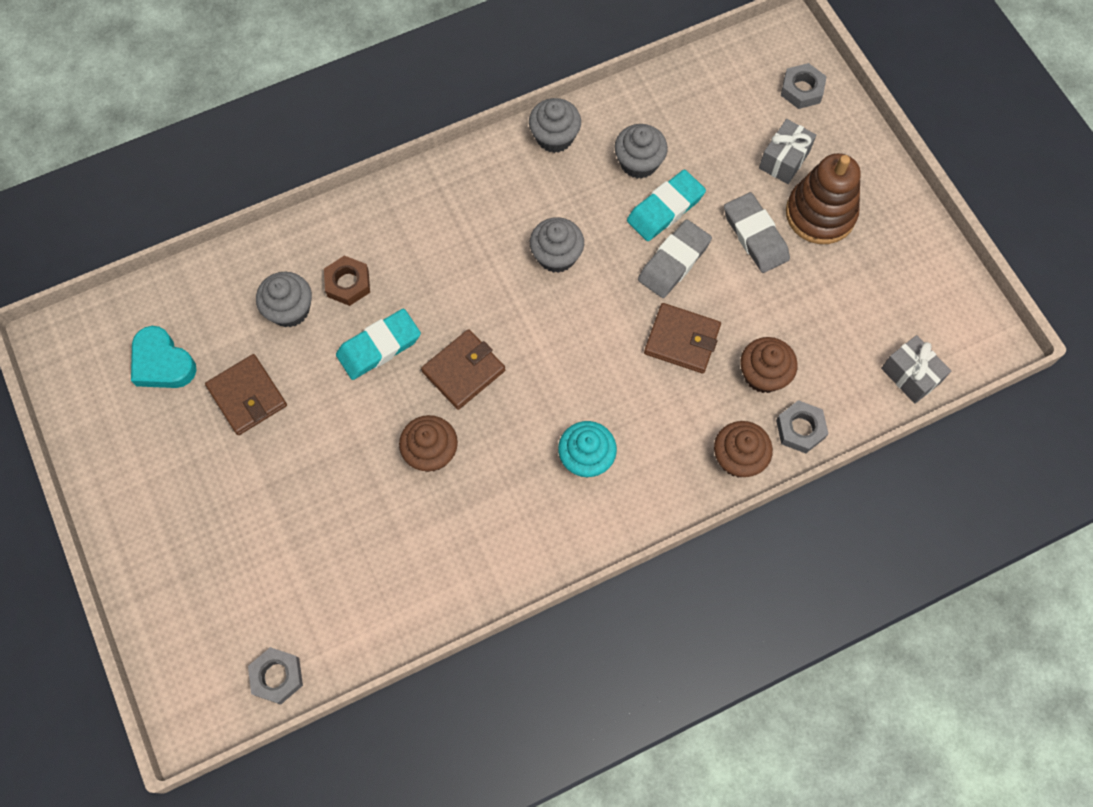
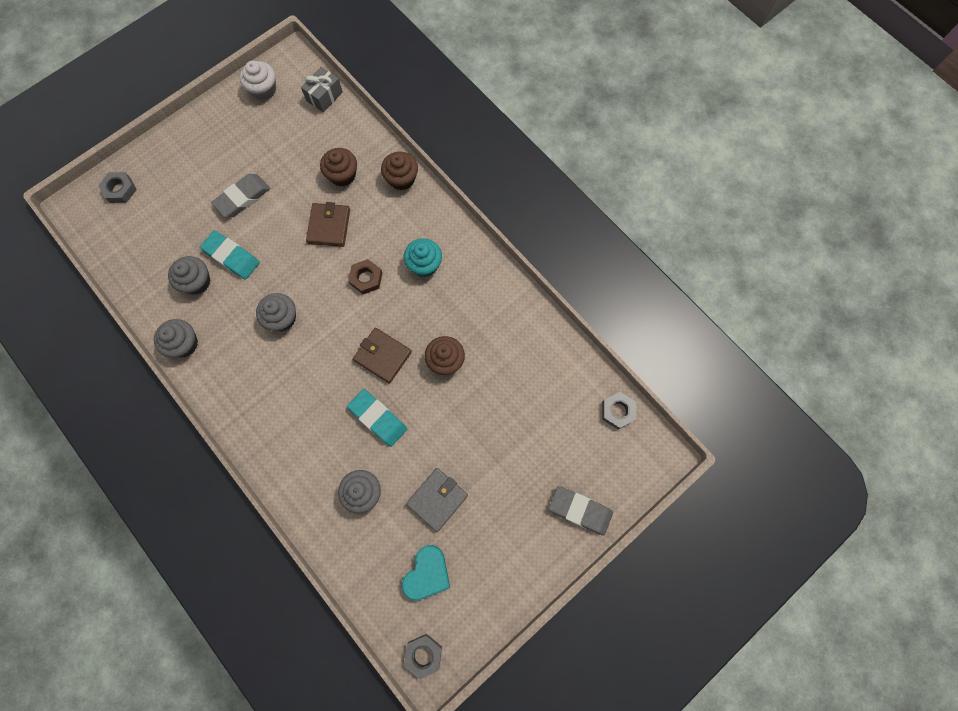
camera: 105 degrees left, 5 degrees up
brown wallet [205,354,287,435] -> grey wallet [406,468,468,532]
brown nut [324,255,370,306] -> brown nut moved to [348,259,382,294]
grey eraser [638,219,712,298] -> grey eraser moved to [549,486,613,535]
grey gift [759,119,816,184] -> none
grey nut [776,400,828,453] -> grey nut moved to [404,634,442,679]
brown stacking toy [786,153,861,244] -> none
none -> white cupcake [240,61,276,100]

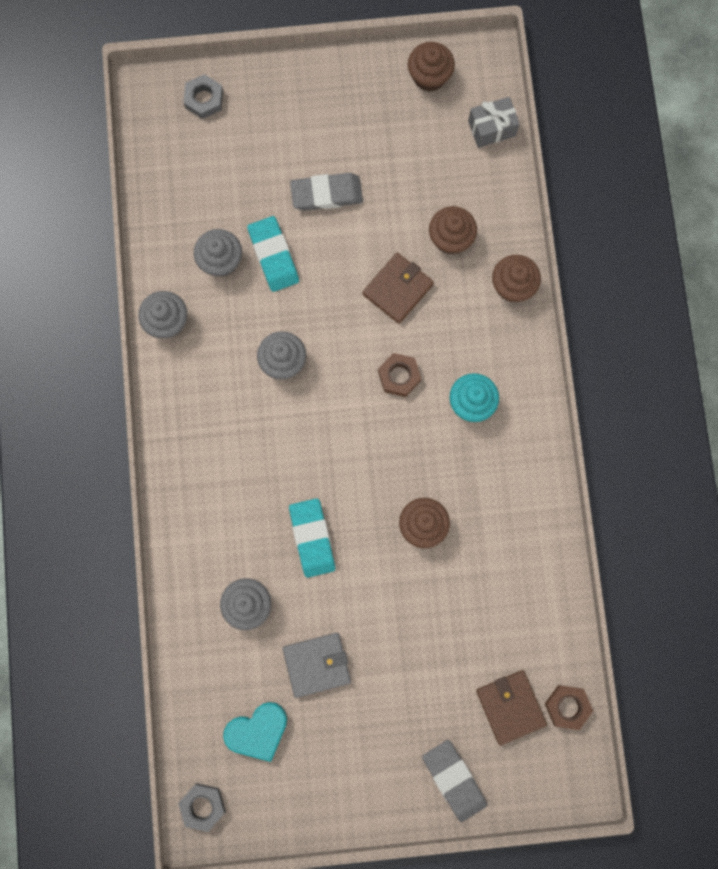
camera: 35 degrees right, 5 degrees up
white cupcake [240,61,276,100] -> brown cupcake [408,42,455,92]
brown wallet [353,328,412,383] -> brown wallet moved to [476,670,547,746]
grey nut [602,392,636,429] -> brown nut [545,685,593,730]

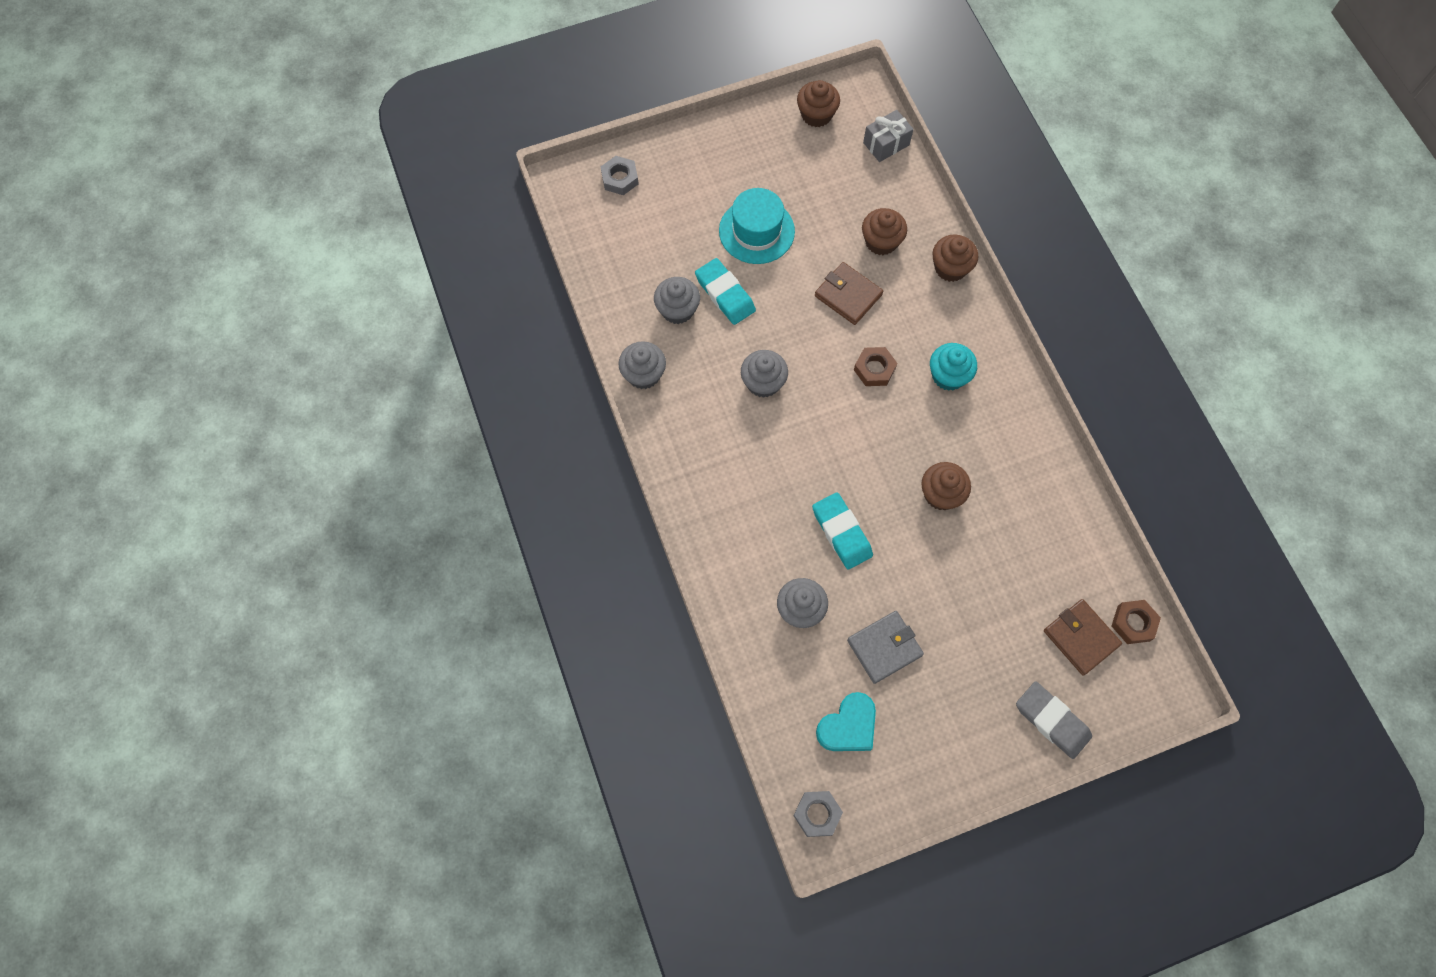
camera: 15 degrees left, 10 degrees down
grey eraser [290,173,363,211] -> turquoise hat [719,188,795,264]
brown wallet [363,253,434,324] -> brown wallet turned 75 degrees counterclockwise [815,262,883,325]

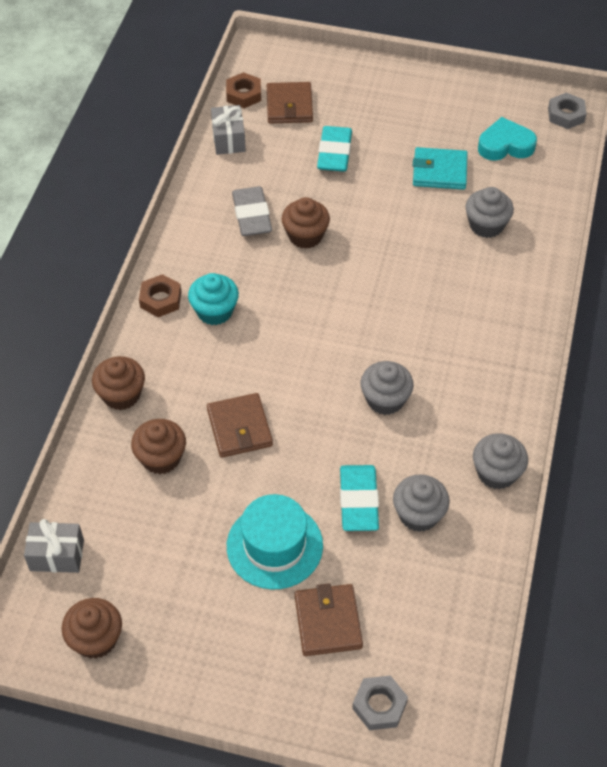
camera: 145 degrees left, 15 degrees down
turquoise eraser [812,492,873,570] -> turquoise eraser moved to [317,126,352,172]
grey wallet [847,611,924,684] -> turquoise wallet [413,147,468,190]
brown nut [854,347,897,386] -> brown nut moved to [139,274,181,317]
grey eraser [1016,681,1092,759] -> grey eraser moved to [232,186,272,236]
none -> grey gift [211,105,246,155]
none -> brown wallet [295,583,363,656]

